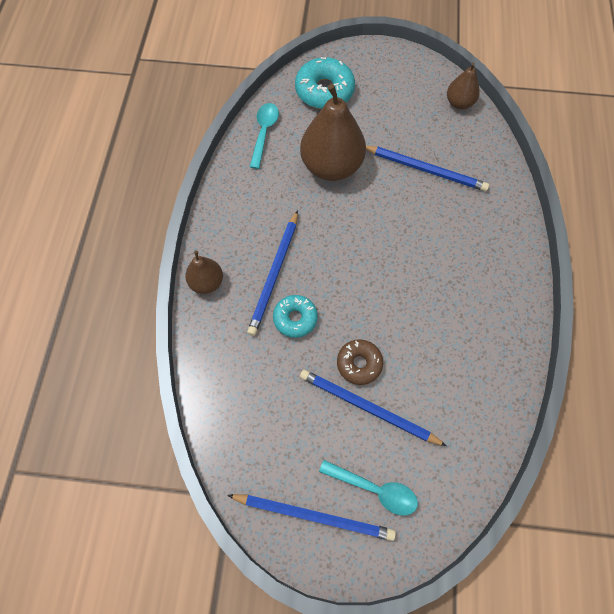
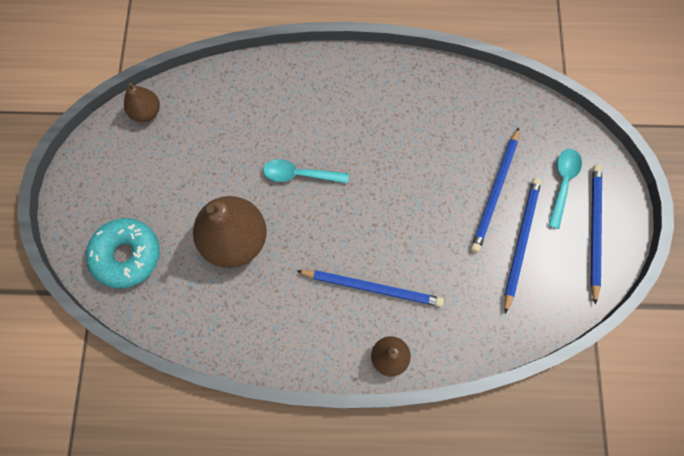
camera: 95 degrees left, 5 degrees up
turquoise spoon [250,103,279,169] -> turquoise spoon moved to [263,159,349,184]
turquoise donut [273,295,318,338] -> none
brown donut [337,339,383,385] -> none
blue pencil [366,146,489,191] -> blue pencil moved to [504,178,541,314]

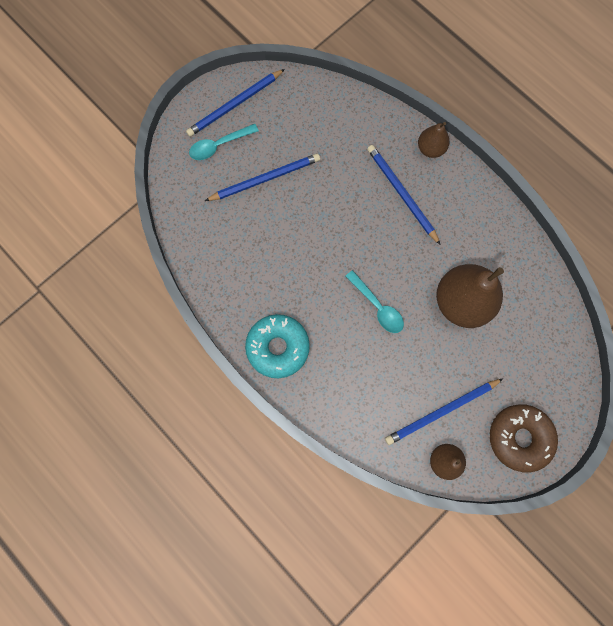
camera: 135 degrees left, 5 degrees up
turquoise donut [86,218,160,289] -> turquoise donut moved to [245,314,310,378]
blue pencil [504,178,541,314] -> blue pencil moved to [385,378,503,445]
none -> brown donut [490,404,558,473]

